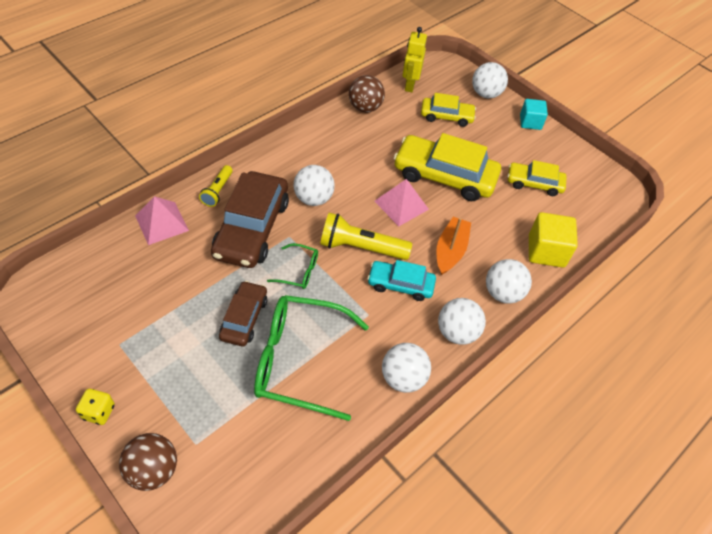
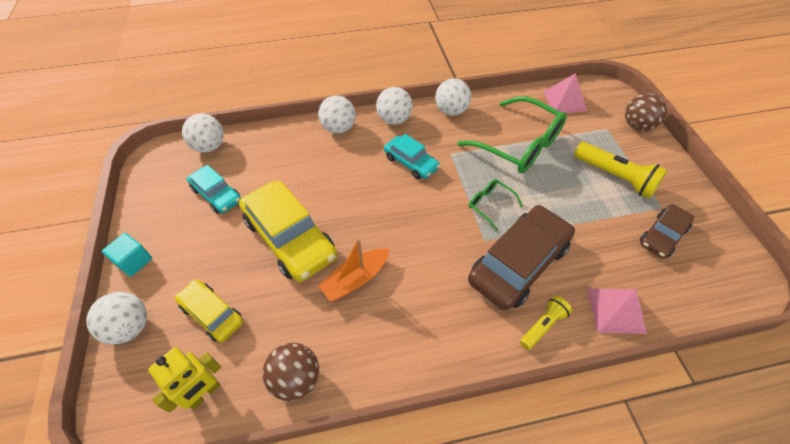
camera: 145 degrees left, 0 degrees up
yellow dice [76,389,115,425] -> none
brown car [219,281,267,346] -> brown car moved to [639,204,695,259]
white ball [294,165,335,206] -> white ball moved to [182,114,224,153]
yellow flashlight [320,213,412,260] -> yellow flashlight moved to [574,142,668,199]
pink pyramid [375,179,429,226] -> pink pyramid moved to [543,73,587,113]
orange boat [436,217,471,275] -> orange boat moved to [318,238,390,302]
yellow car [507,160,567,196] -> turquoise car [187,165,241,214]
yellow cube [529,212,578,268] -> none

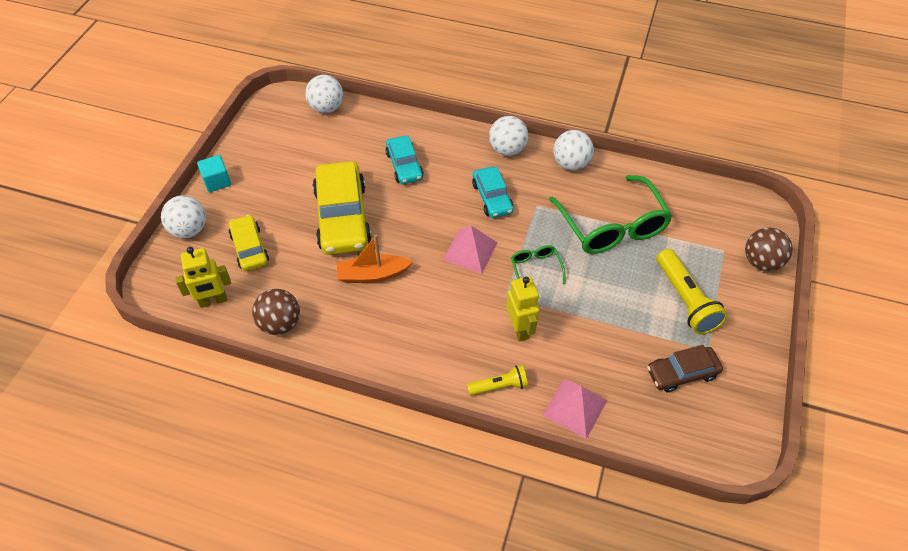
camera: 30 degrees right, 0 degrees up
turquoise car [187,165,241,214] -> turquoise car moved to [386,136,423,184]
white ball [318,95,356,134] -> none
brown car [468,205,575,311] -> yellow robot [506,276,539,341]
pink pyramid [543,73,587,113] -> pink pyramid moved to [443,226,498,274]

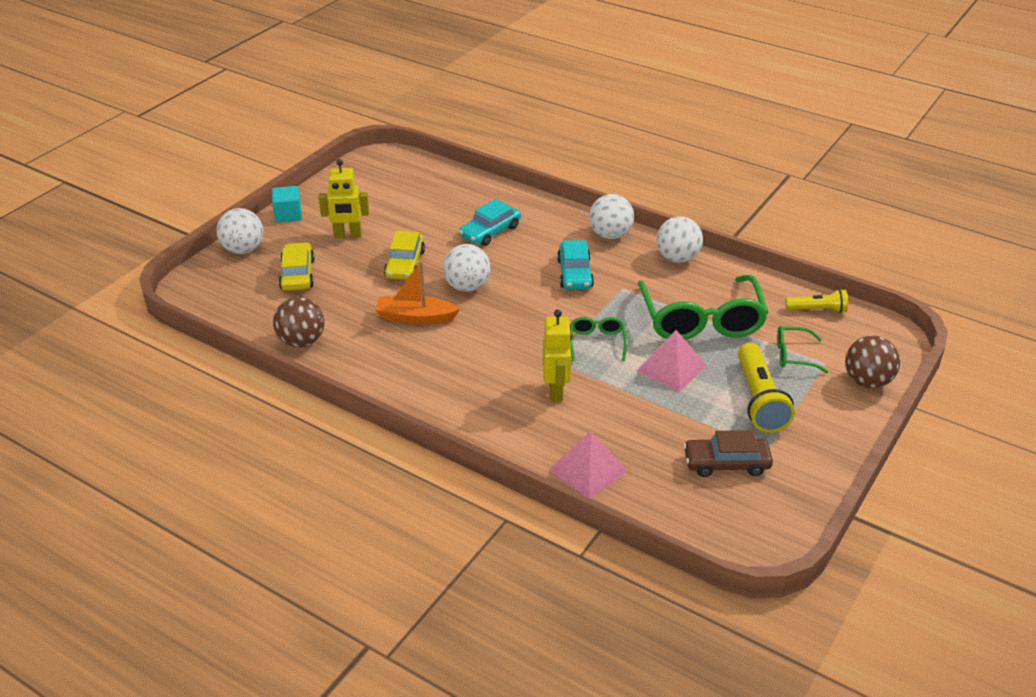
camera: 15 degrees right, 15 degrees down
yellow robot [175,247,231,308] -> yellow robot moved to [319,159,369,238]
white ball [305,75,343,113] -> white ball moved to [443,244,491,292]
yellow car [313,161,372,255] -> yellow car [384,231,425,280], size x0.57
turquoise car [386,136,423,184] -> turquoise car turned 45 degrees clockwise [459,199,521,246]
pink pyramid [443,226,498,274] -> pink pyramid moved to [637,330,707,392]
yellow flashlight [467,365,528,396] -> yellow flashlight moved to [785,289,848,313]
none -> green glasses [777,326,828,373]

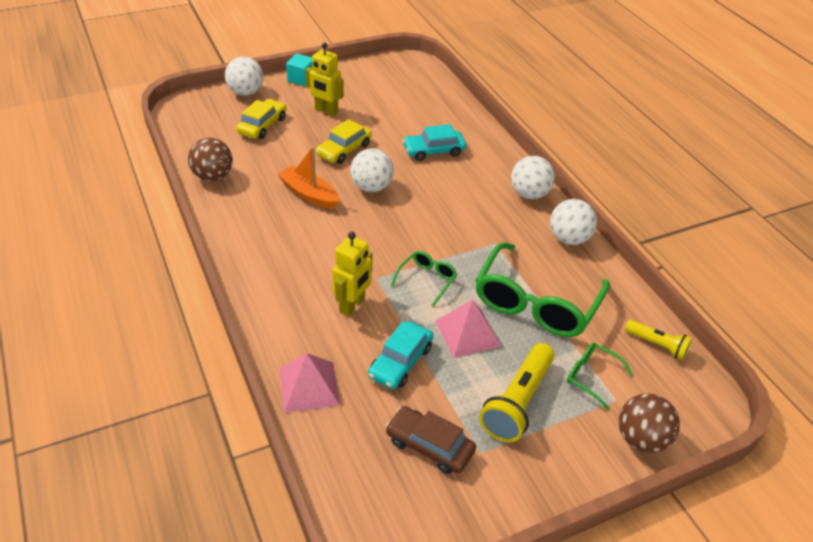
camera: 30 degrees right, 5 degrees up
turquoise car [557,240,594,289] -> turquoise car moved to [368,321,433,389]

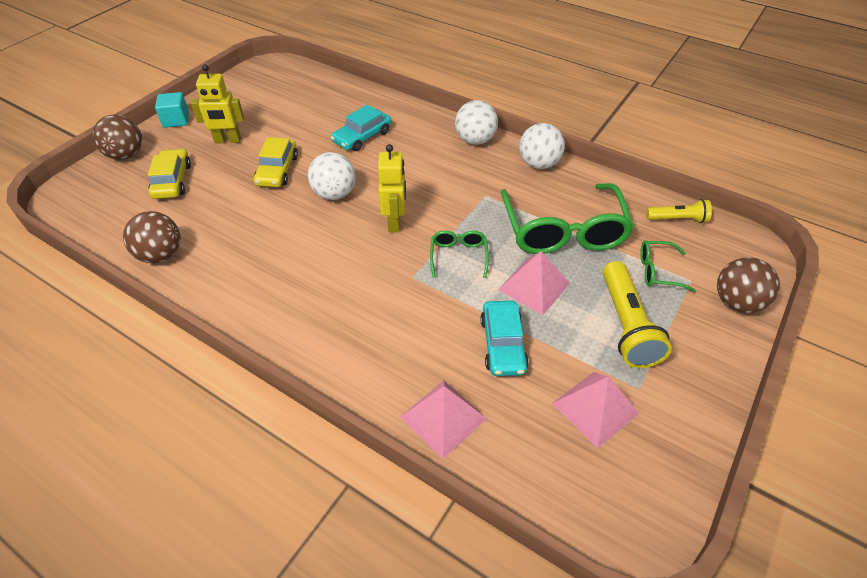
camera: 30 degrees left, 5 degrees up
white ball [225,57,264,96] -> brown ball [92,114,142,160]
orange boat [277,147,340,209] -> none
yellow robot [332,232,372,316] -> yellow robot moved to [378,144,406,232]
brown car [386,406,476,474] -> pink pyramid [552,372,640,448]

